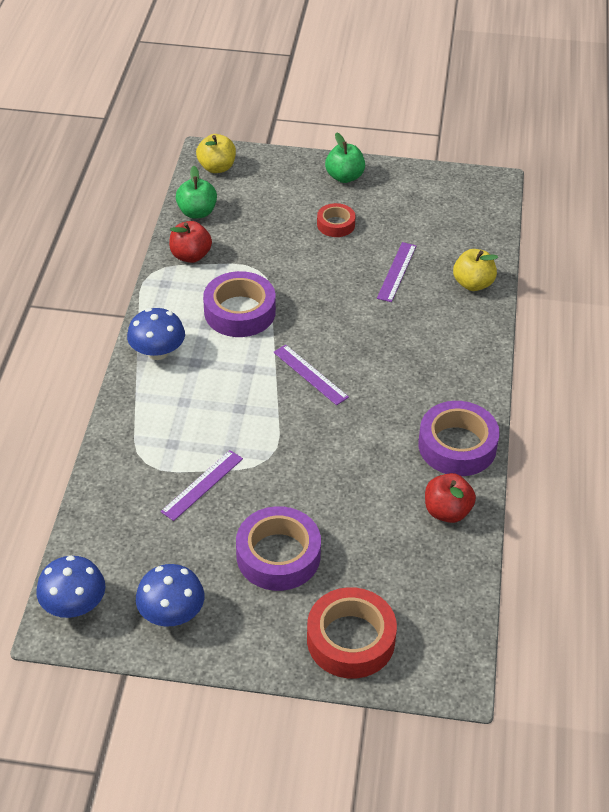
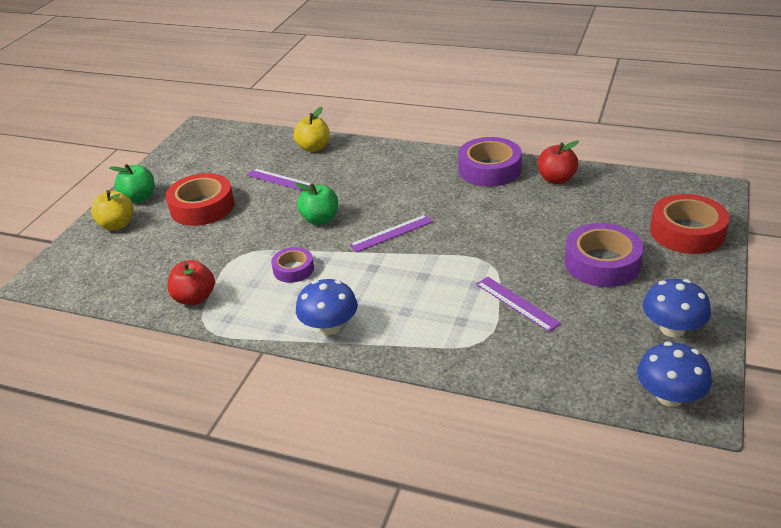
camera: 75 degrees left, 10 degrees down
green apple [176,166,217,219] -> green apple moved to [295,183,338,225]
yellow apple [196,134,236,173] -> yellow apple moved to [91,190,134,230]
purple tape [203,271,276,337] -> purple tape [271,247,314,283], size x0.57
red tape [317,203,356,237] -> red tape [166,173,234,226], size x1.75

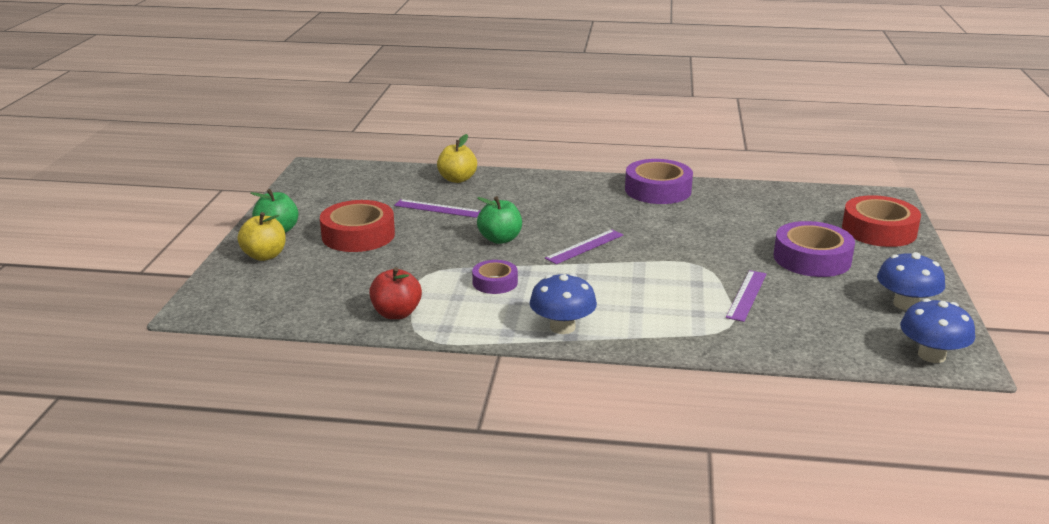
camera: 15 degrees left, 10 degrees down
purple ruler [476,277,561,332] -> purple ruler turned 75 degrees clockwise [726,270,766,322]
red apple [537,141,579,184] -> none

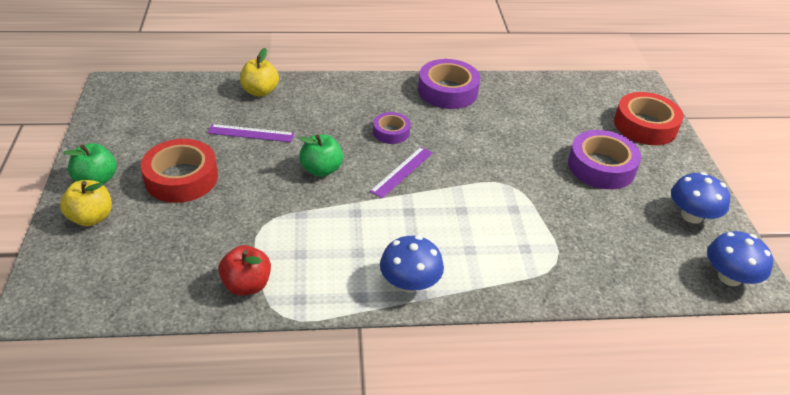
camera: 15 degrees left, 15 degrees up
purple tape [472,260,518,294] -> purple tape moved to [373,112,411,144]
purple ruler [726,270,766,322] -> none

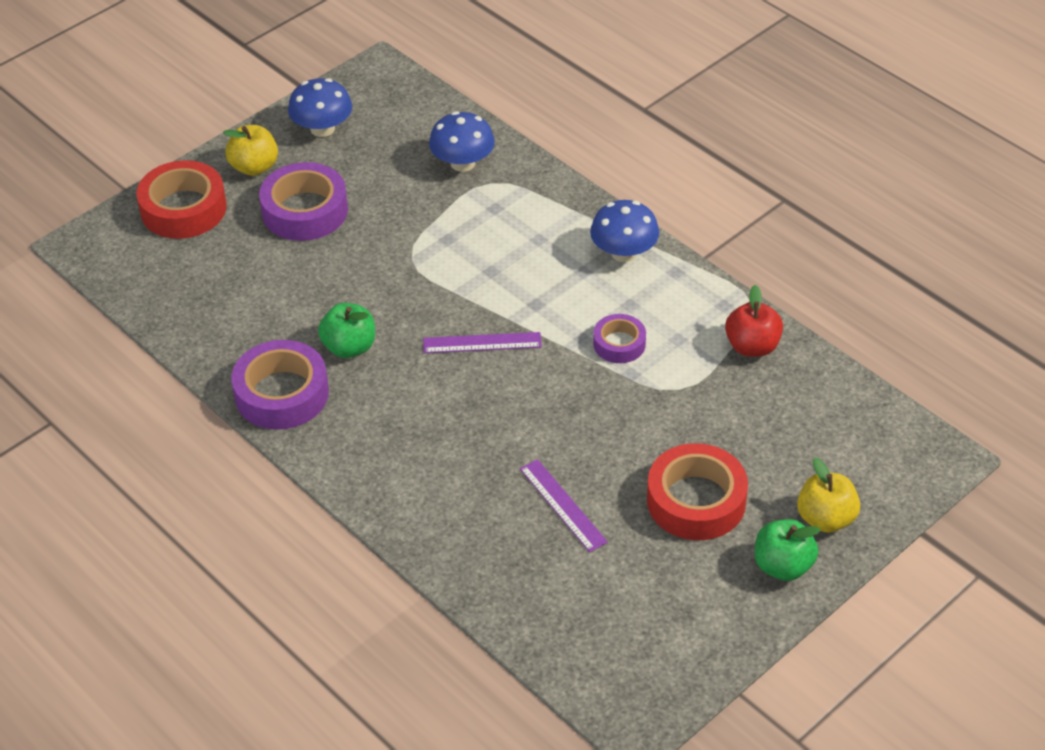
camera: 125 degrees left, 5 degrees up
yellow apple [240,48,279,97] -> yellow apple moved to [223,125,278,176]
green apple [299,135,343,177] -> green apple moved to [318,303,375,358]
purple tape [373,112,411,144] -> purple tape moved to [593,314,646,363]
blue mushroom [707,231,773,286] -> blue mushroom moved to [429,111,495,172]

